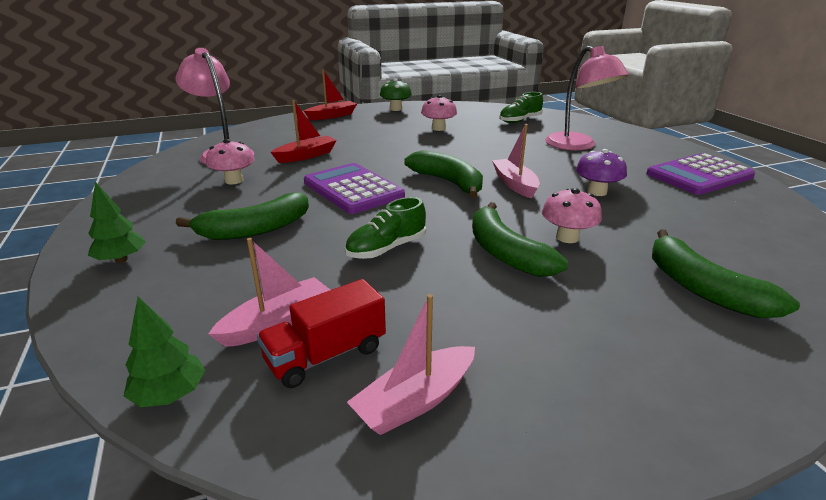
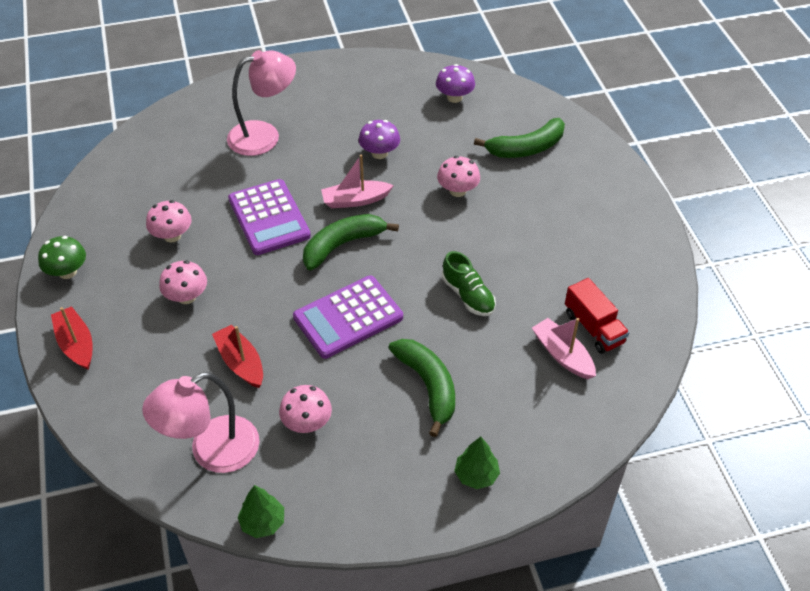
camera: 85 degrees left, 20 degrees up
green tree [124,297,205,407] -> green tree moved to [238,485,284,538]
pink boat [347,294,475,435] -> none
green banana [472,202,568,277] -> none
green shoe [499,92,543,123] -> none
purple calculator [646,153,755,195] -> purple calculator moved to [228,179,311,255]
none -> pink mushroom [159,260,207,304]
none -> purple mushroom [436,64,475,103]

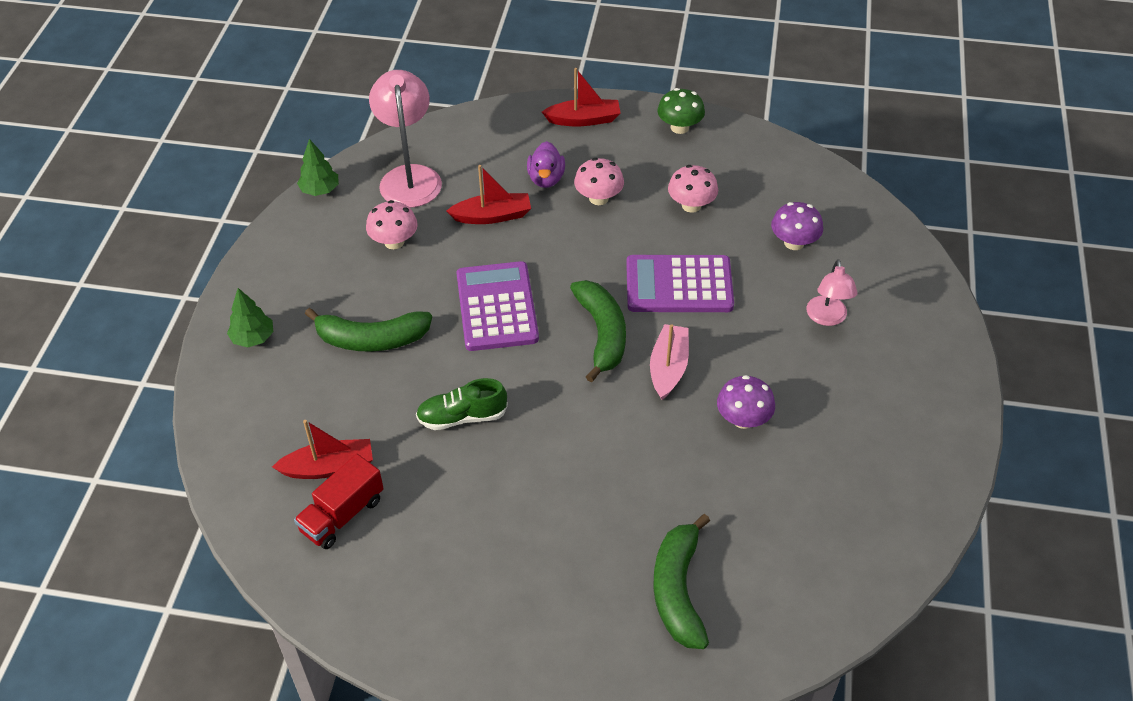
camera: 115 degrees right, 0 degrees up
pink lamp [227,50,296,156] -> pink lamp [806,259,858,326], size x0.59
purple mushroom [436,64,475,103] -> purple mushroom moved to [771,202,823,250]
pink mushroom [437,156,480,197] -> none
pink boat [532,318,596,379] -> red boat [272,420,373,479]
red truck [565,278,629,354] -> red truck turned 45 degrees counterclockwise [294,454,384,549]
none -> purple duck [527,141,565,188]

